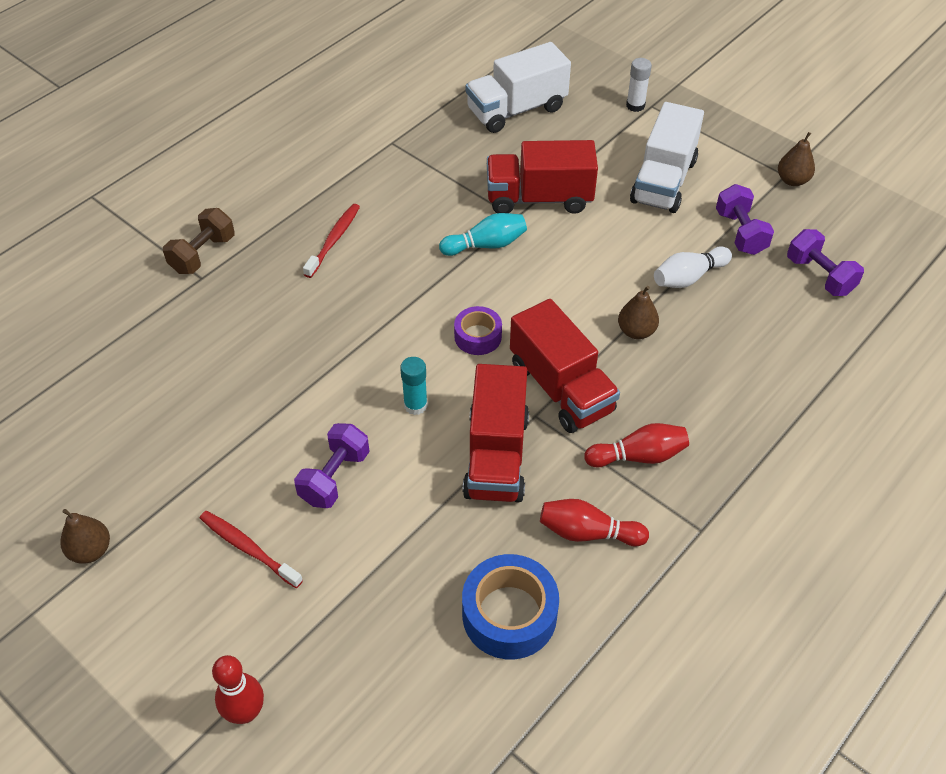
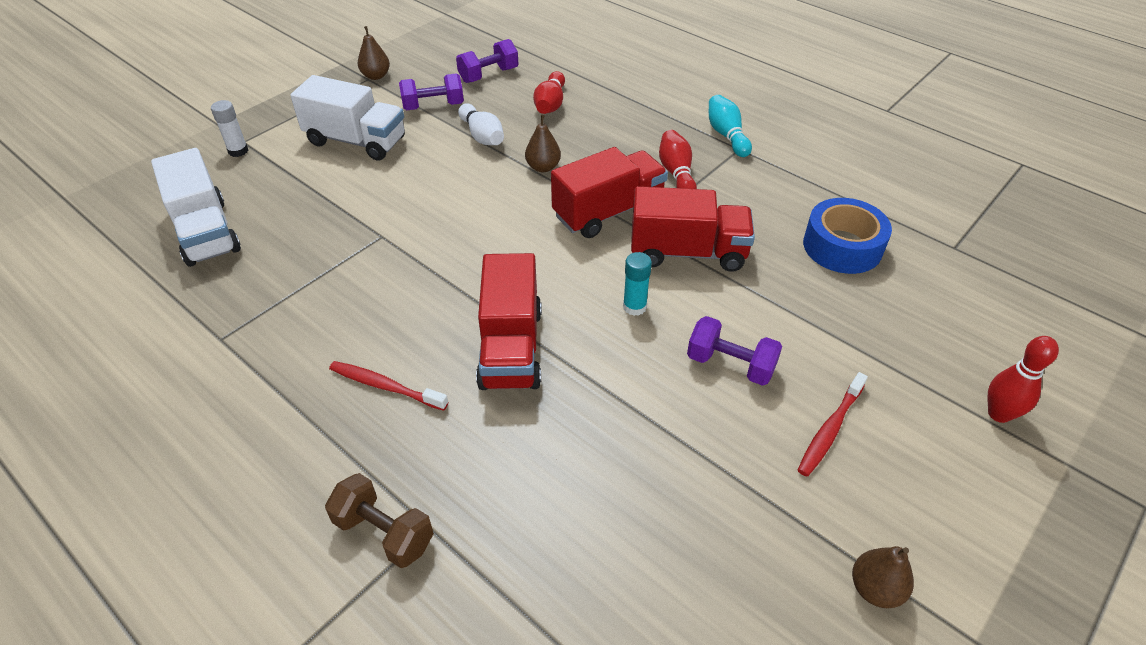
camera: 90 degrees left, 5 degrees down
turquoise bowling pin [439,213,527,256] -> turquoise bowling pin moved to [709,95,752,157]
purple tape [454,306,502,355] -> none
red truck [487,140,598,214] -> red truck moved to [476,253,542,390]
red bowling pin [540,499,649,546] -> red bowling pin moved to [533,71,565,114]

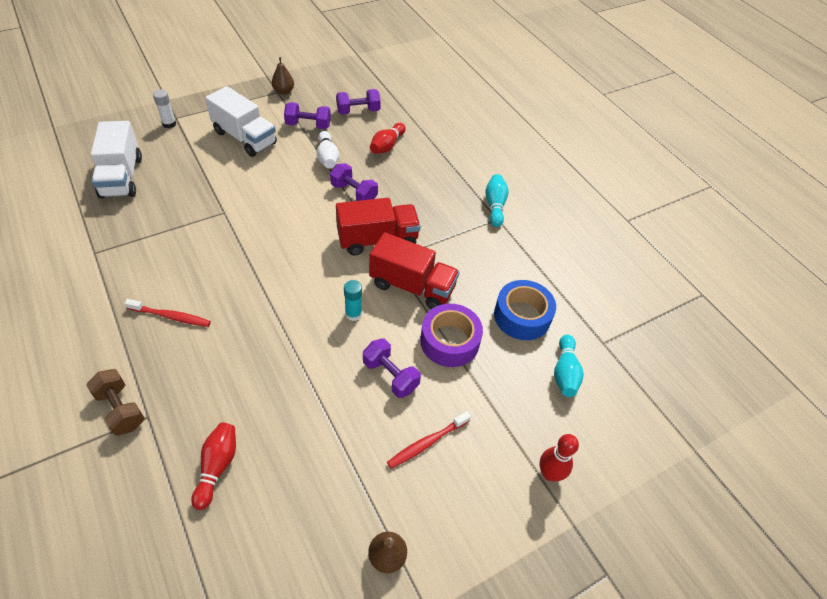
camera: 15 degrees right, 5 degrees up
red toothbrush [329,361,448,411] -> red toothbrush turned 150 degrees clockwise [124,299,211,327]
red truck [476,253,542,390] -> none
brown pear [525,115,561,172] -> purple dumbbell [330,163,378,201]
red bowling pin [659,130,697,189] -> red bowling pin moved to [191,422,236,510]
none -> purple tape [420,304,483,367]
none -> turquoise bowling pin [554,335,584,397]

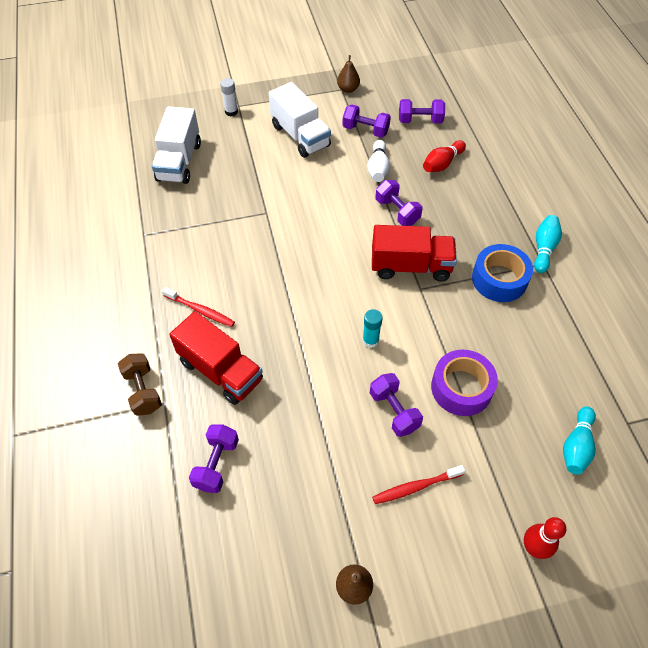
camera: 20 degrees right, 5 degrees up
red bowling pin [191,422,236,510] -> purple dumbbell [189,425,239,493]
red truck [369,232,460,309] -> red truck moved to [169,311,263,405]
blue tape [494,280,556,340] -> blue tape moved to [472,244,533,302]

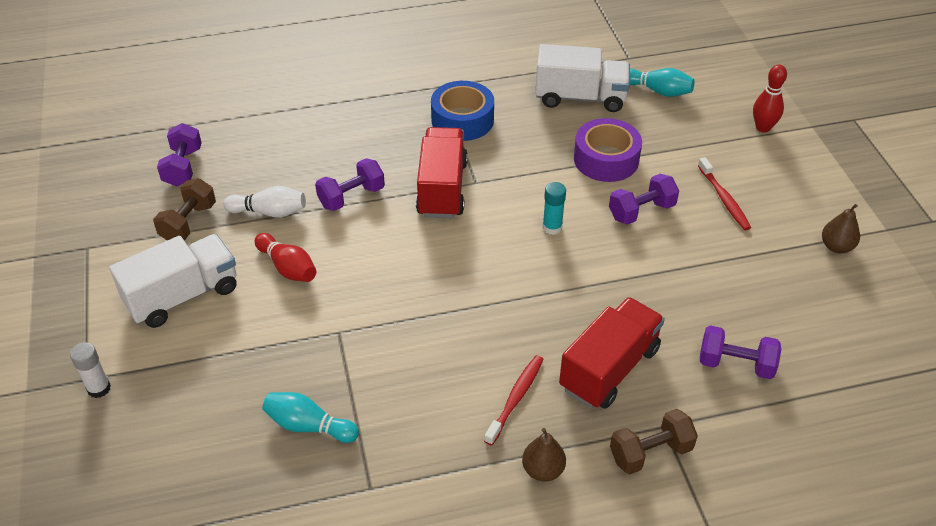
camera: 90 degrees left, 10 degrees down
white truck [152,106,201,184] -> white truck moved to [535,44,630,112]
brown pear [337,55,360,93] -> brown pear moved to [522,428,566,481]
purple dumbbell [342,104,391,138] -> brown dumbbell [153,178,216,241]
red bowling pin [423,140,466,172] -> red bowling pin moved to [255,233,316,282]
turquoise bowling pin [534,215,562,273] -> turquoise bowling pin moved to [262,392,359,443]

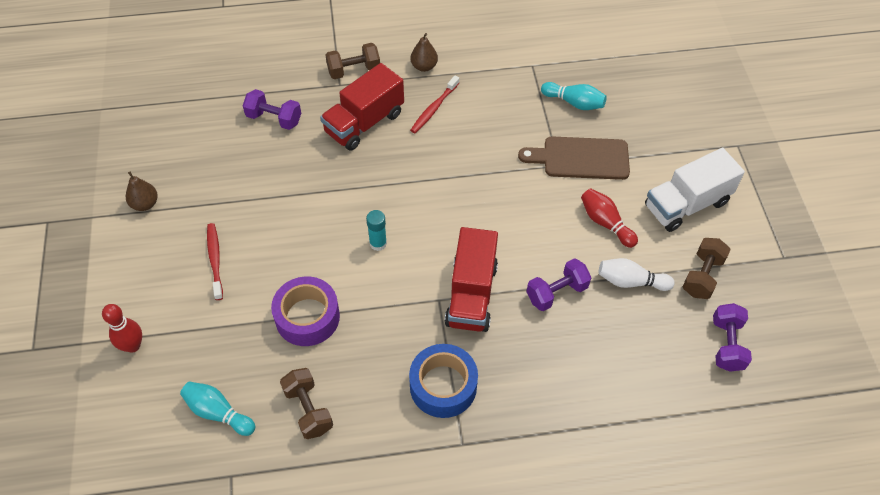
camera: 175 degrees left, 10 degrees up
white glue stick [70,342,111,398] -> none
white truck [535,44,630,112] -> brown dumbbell [280,368,333,439]
purple dumbbell [609,174,679,225] -> none
none -> brown cutting board [518,137,630,180]

